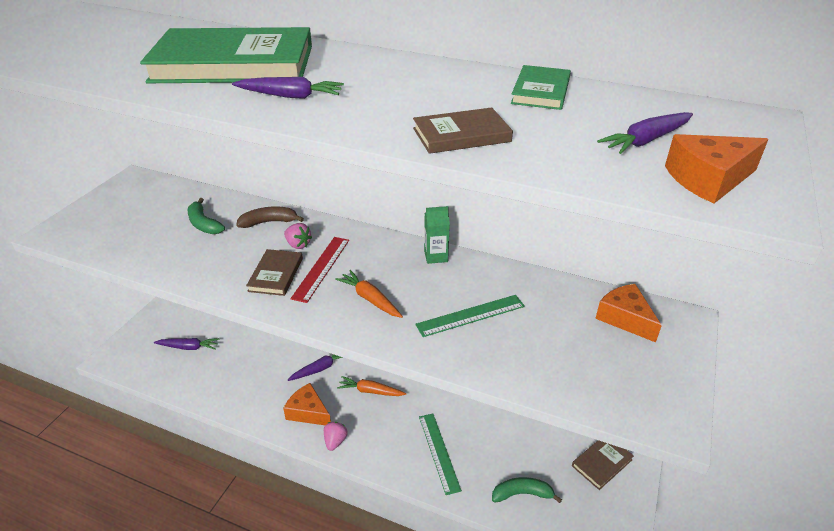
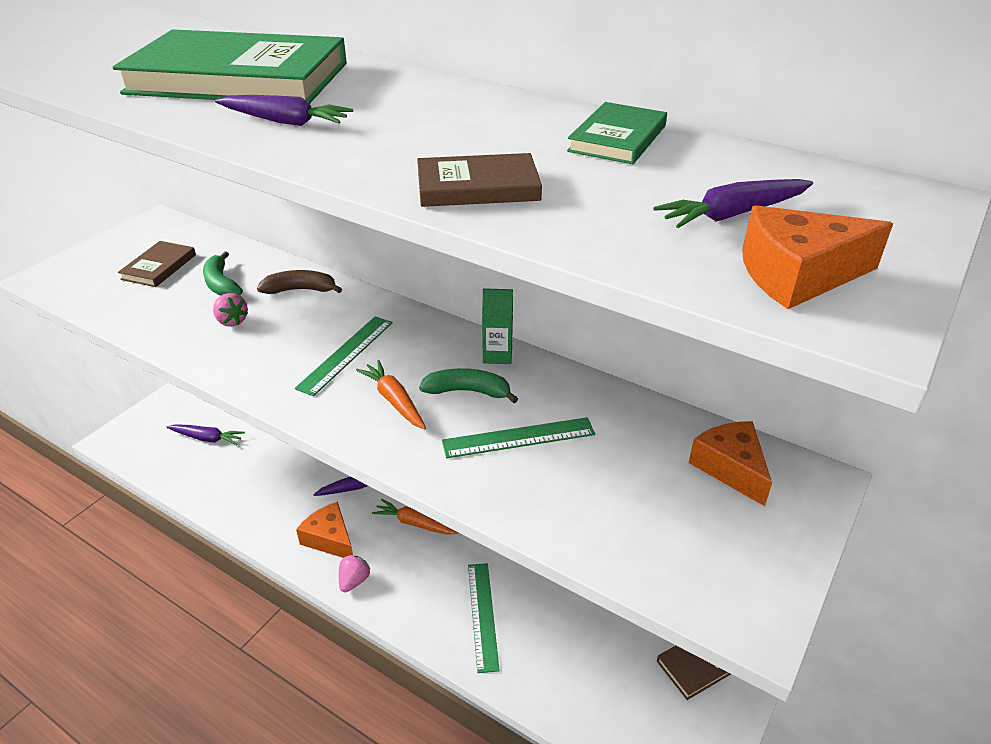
camera: 10 degrees right, 0 degrees up
brown book [246,249,303,296] -> brown book moved to [118,241,196,287]
pink strawberry [284,223,312,249] -> pink strawberry moved to [213,293,248,327]
red ruler [290,237,349,303] -> green ruler [295,316,393,396]
green banana [492,477,562,503] -> green banana moved to [419,368,518,403]

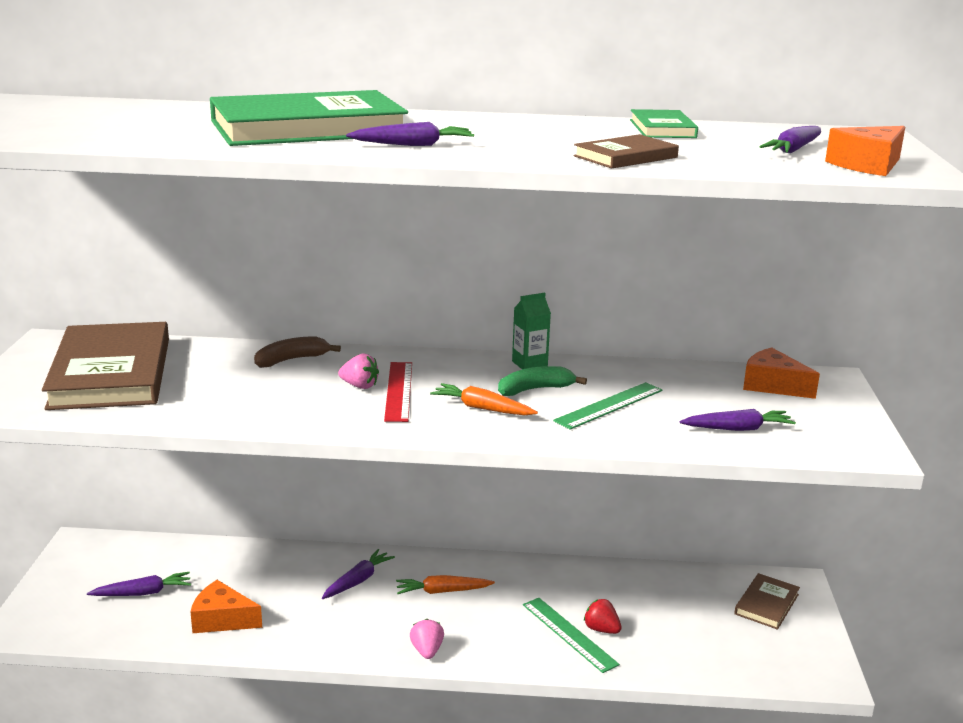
camera: 30 degrees left, 15 degrees down
brown book [118,241,196,287] -> brown book [42,322,169,410], size x2.11
green banana [203,251,243,296] -> none
pink strawberry [213,293,248,327] -> pink strawberry moved to [338,353,379,389]
green ruler [295,316,393,396] -> red ruler [384,362,412,422]
orange cheese [296,502,353,558] -> orange cheese moved to [191,580,262,633]
none -> red strawberry [584,599,622,634]
none -> purple carrot [680,409,796,431]

